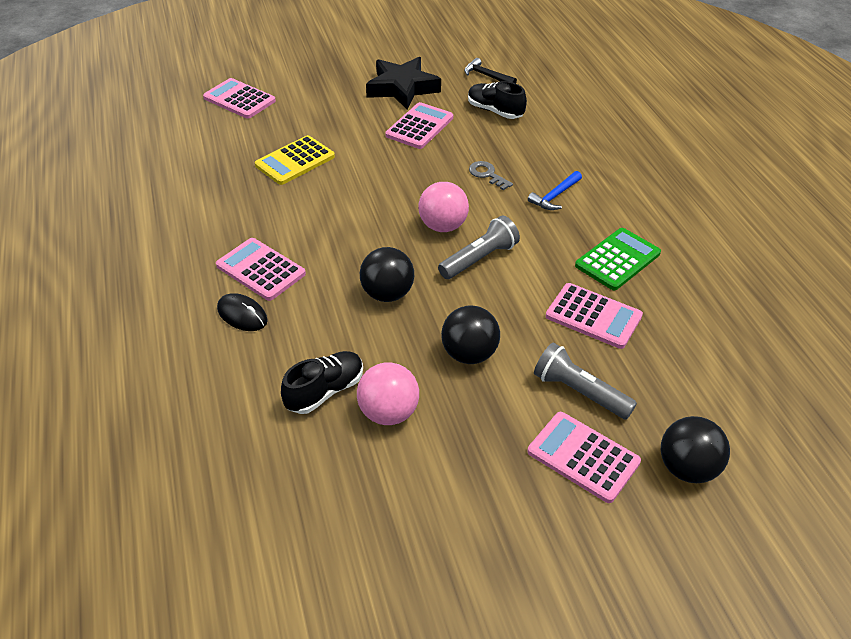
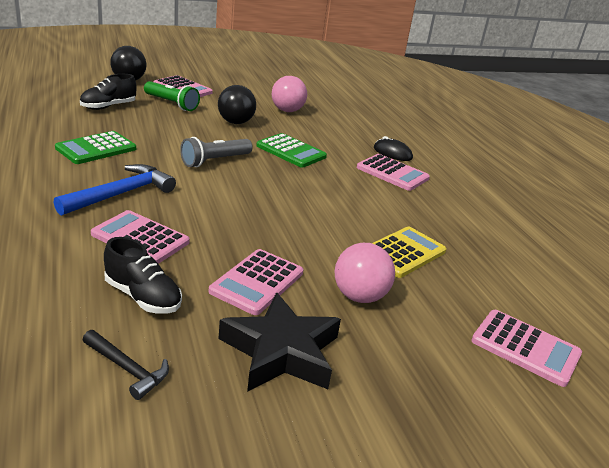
camera: 175 degrees right, 15 degrees down
black shoe [281,351,363,414] -> black shoe moved to [80,74,137,110]
black ball [360,247,414,302] -> green calculator [256,133,327,168]
pink ball [418,182,469,232] -> pink ball moved to [334,243,395,303]
grey key [469,161,513,190] -> none
blue hammer [528,171,582,210] -> blue hammer [53,164,176,216], size x1.69
grey flashlight [534,343,637,420] -> green flashlight [144,81,200,111]
pink calculator [546,283,643,349] -> pink calculator moved to [91,210,190,264]

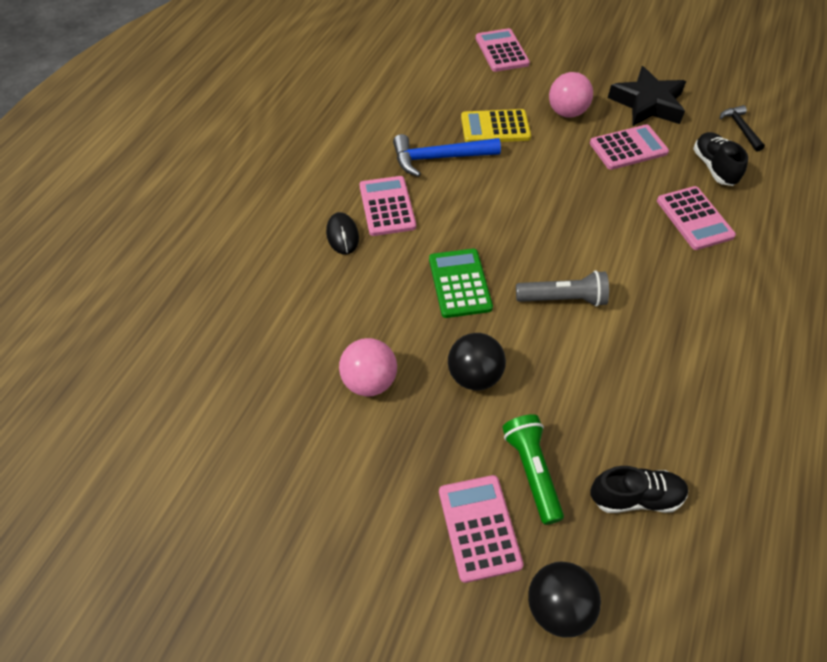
camera: 135 degrees left, 25 degrees up
blue hammer [53,164,176,216] -> blue hammer moved to [393,134,501,177]
green calculator [55,131,136,164] -> none

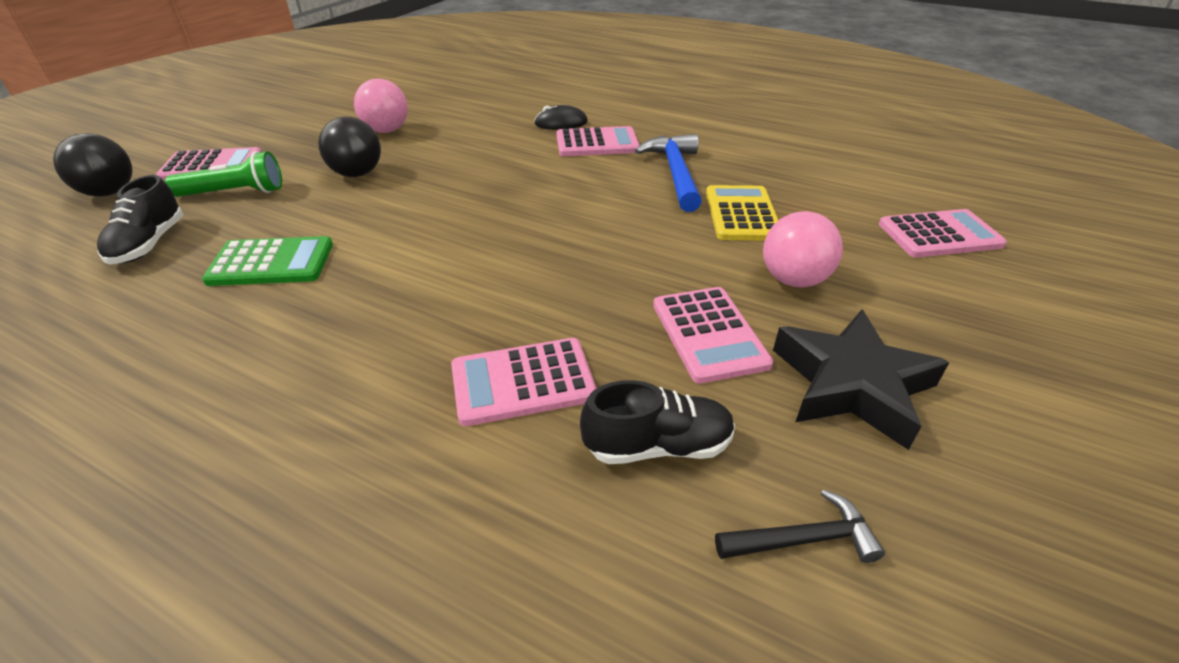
camera: 95 degrees right, 15 degrees down
green calculator [429,249,493,318] -> green calculator moved to [202,236,333,286]
grey flashlight [516,270,609,307] -> none

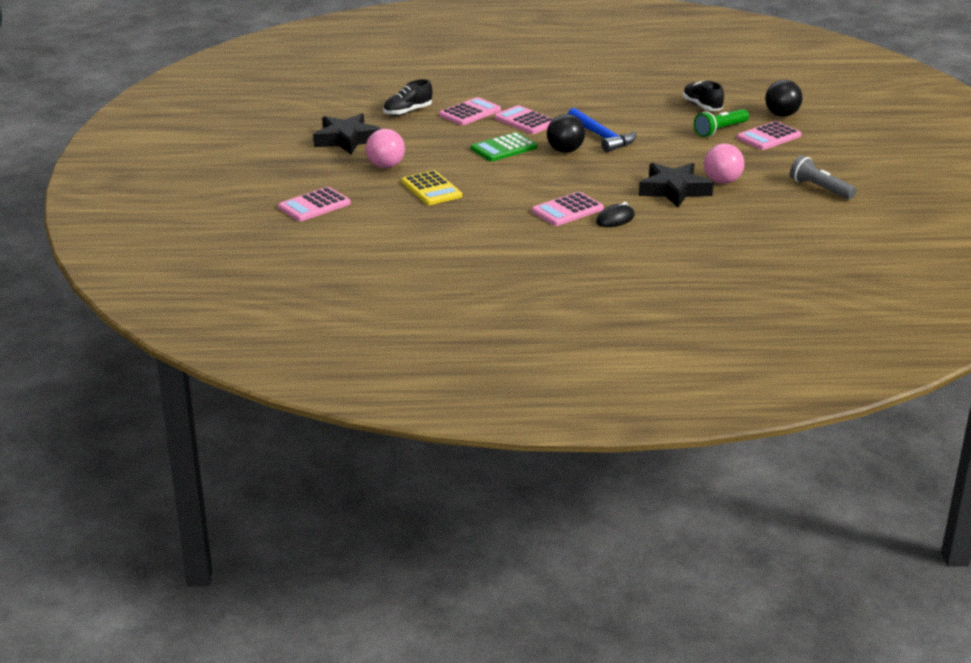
camera: 150 degrees right, 10 degrees down
green calculator [202,236,333,286] -> green calculator moved to [471,132,537,161]
black ball [318,116,381,177] -> black ball moved to [547,114,585,153]
blue hammer [635,134,702,212] -> blue hammer moved to [568,108,636,152]
pink calculator [653,287,773,384] -> pink calculator moved to [494,105,553,134]
black hammer [715,489,885,563] -> none
none -> black star [639,163,714,208]
none -> grey flashlight [790,155,856,200]

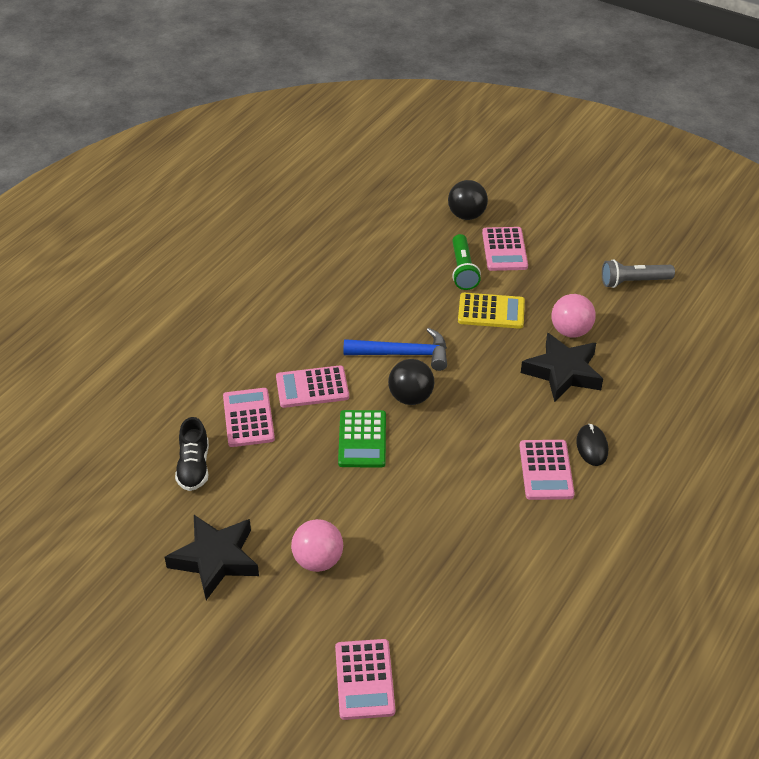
camera: 55 degrees left, 15 degrees up
yellow calculator [401,170,462,205] -> yellow calculator moved to [458,293,525,329]
black shoe [683,81,724,111] -> none

